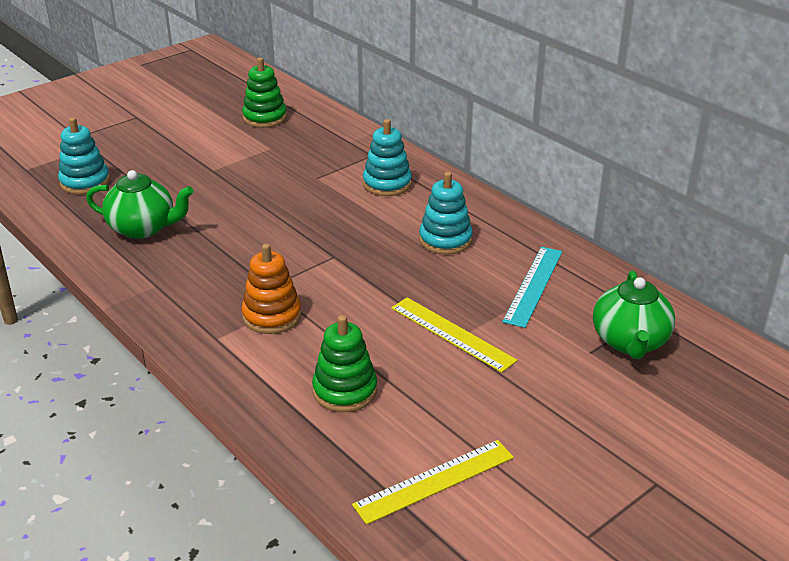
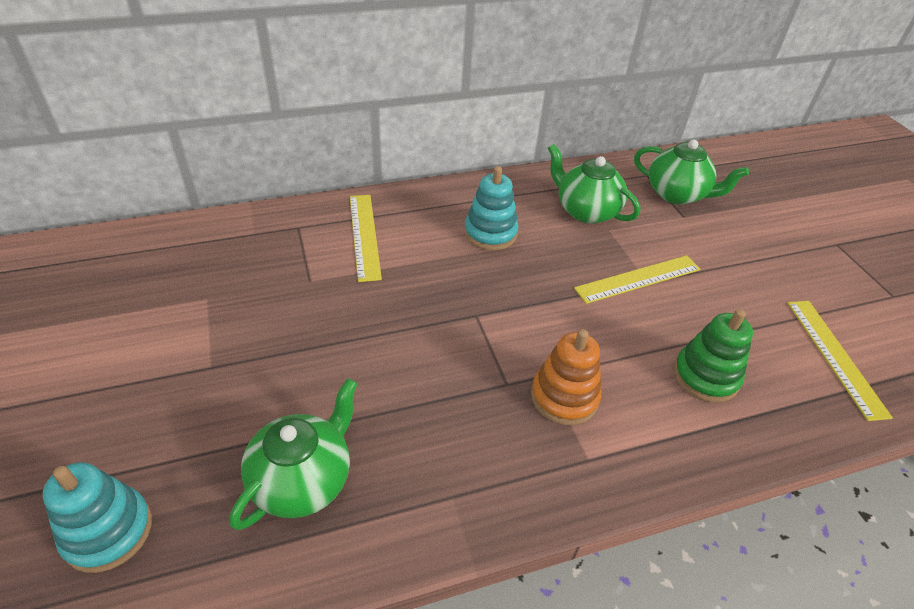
camera: 70 degrees left, 10 degrees up
green stacking toy [242,57,287,128] -> none
turquoise stacking toy [363,119,412,196] -> yellow ruler [350,195,382,282]
turquoise ruler [502,247,562,328] -> green teapot [548,144,640,224]

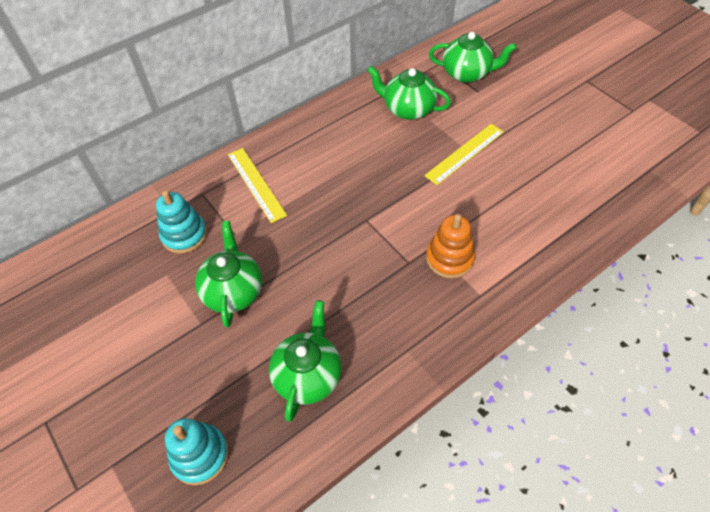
camera: 15 degrees left, 10 degrees up
turquoise stacking toy [464,166,518,250] -> turquoise stacking toy moved to [156,190,207,254]
green stacking toy [674,309,753,403] -> none
yellow ruler [787,301,893,421] -> none
none -> green teapot [195,221,262,328]

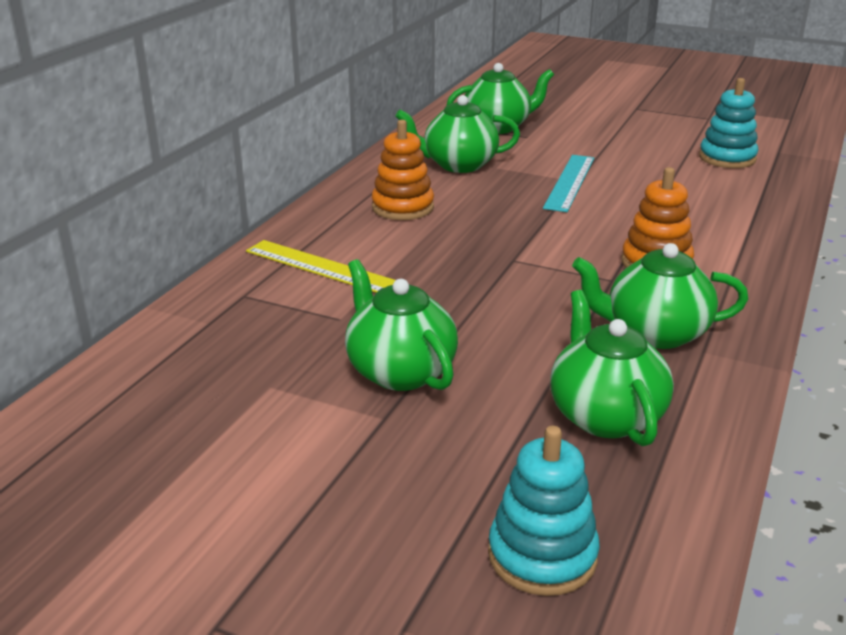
camera: 30 degrees left, 25 degrees down
turquoise stacking toy [156,190,207,254] -> turquoise stacking toy moved to [699,78,758,168]
yellow ruler [424,124,504,185] -> turquoise ruler [543,155,594,212]
none -> orange stacking toy [372,120,434,220]
none -> green teapot [572,243,748,349]

